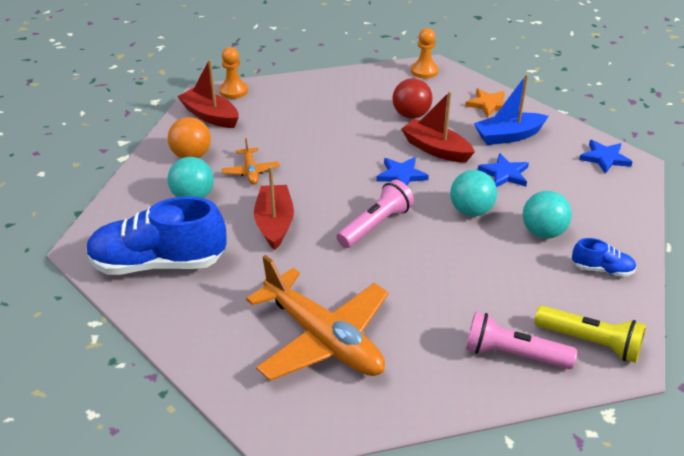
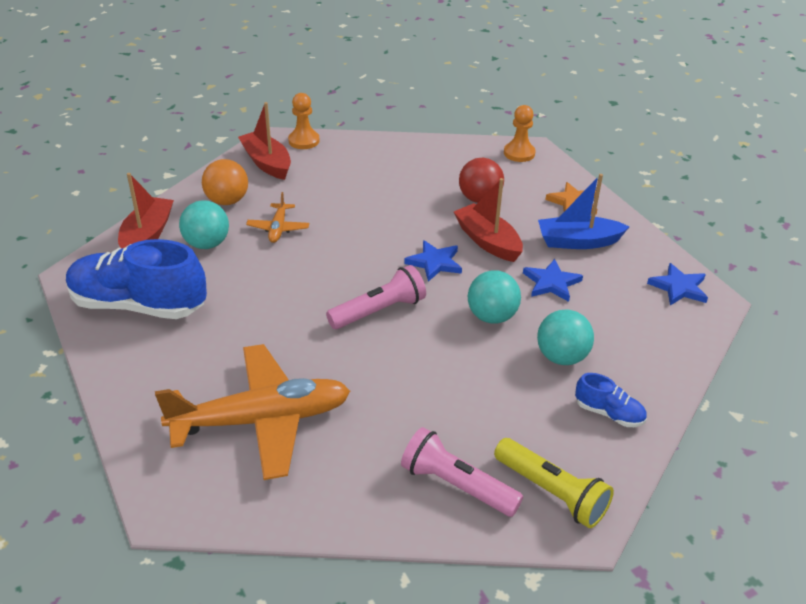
camera: 15 degrees right, 0 degrees up
orange plane [246,255,389,381] -> orange plane turned 75 degrees counterclockwise [155,344,350,480]
red boat [254,166,294,250] -> red boat moved to [118,173,174,249]

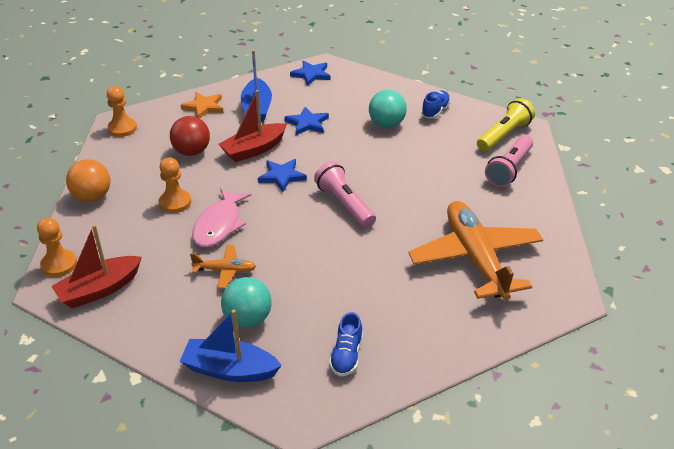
camera: 90 degrees left, 0 degrees up
blue shoe [66,239,207,319] -> blue shoe [329,312,363,376], size x0.45
red boat [118,173,174,249] -> blue boat [180,310,282,382]
orange ball [202,159,248,205] -> orange ball moved to [66,159,110,202]
turquoise ball [468,270,521,324] -> none
none -> orange pawn [159,157,191,213]
none -> pink fish [192,188,251,247]

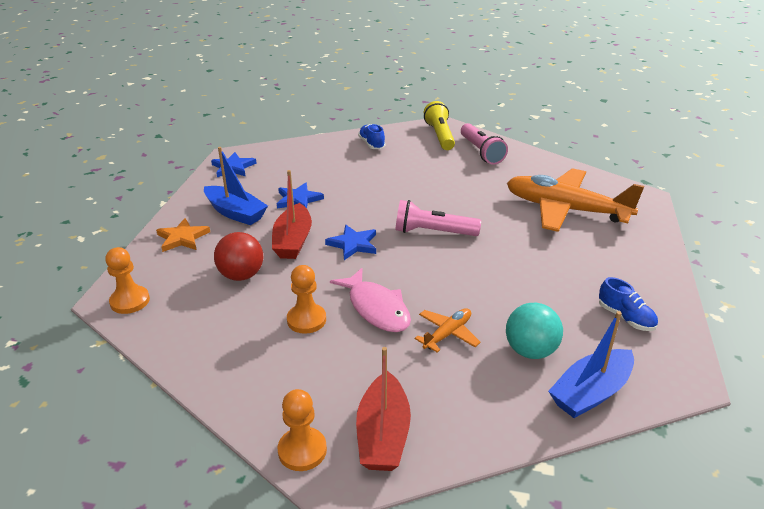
camera: 50 degrees left, 5 degrees down
orange ball [66,159,110,202] -> none
turquoise ball [369,90,407,128] -> none

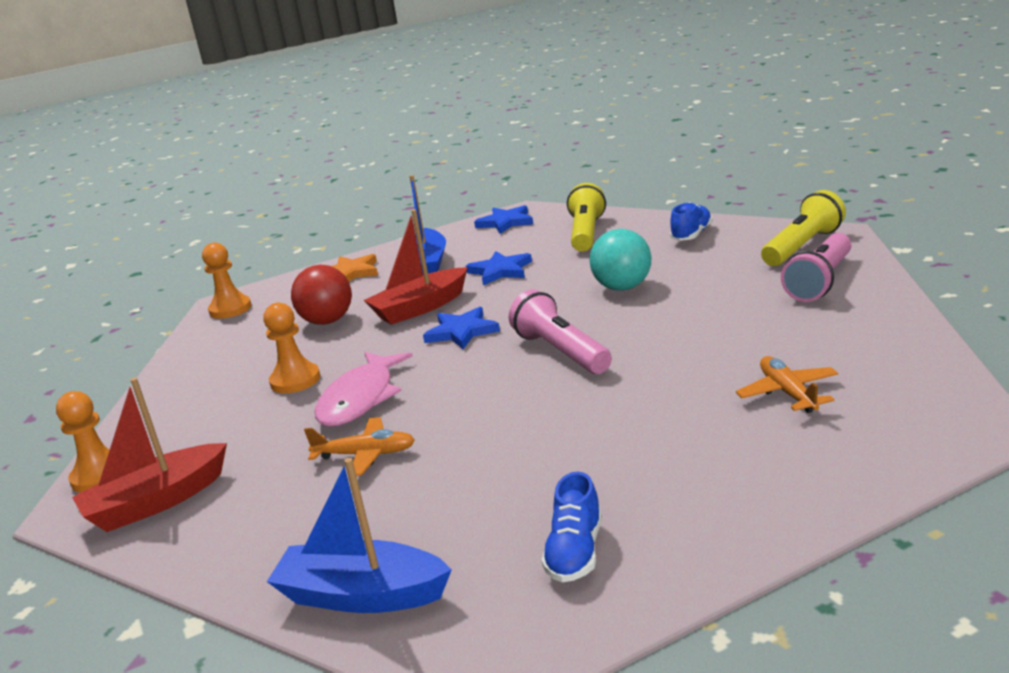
camera: 55 degrees right, 10 degrees down
turquoise ball [506,303,563,359] -> turquoise ball moved to [589,229,651,291]
orange plane [507,168,644,232] -> orange plane [736,356,838,413], size x0.45
none -> yellow flashlight [567,183,606,252]

